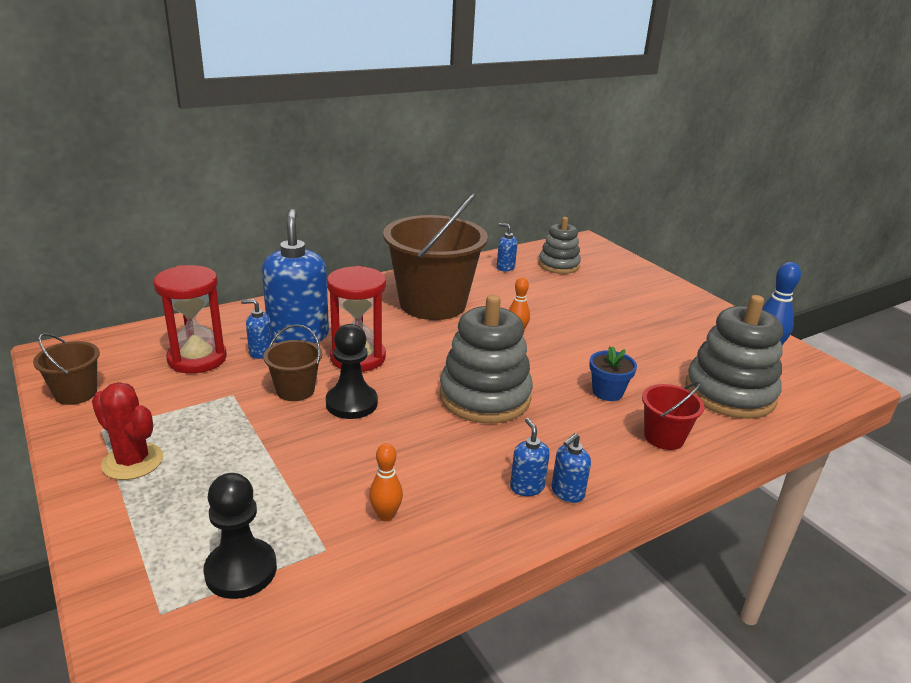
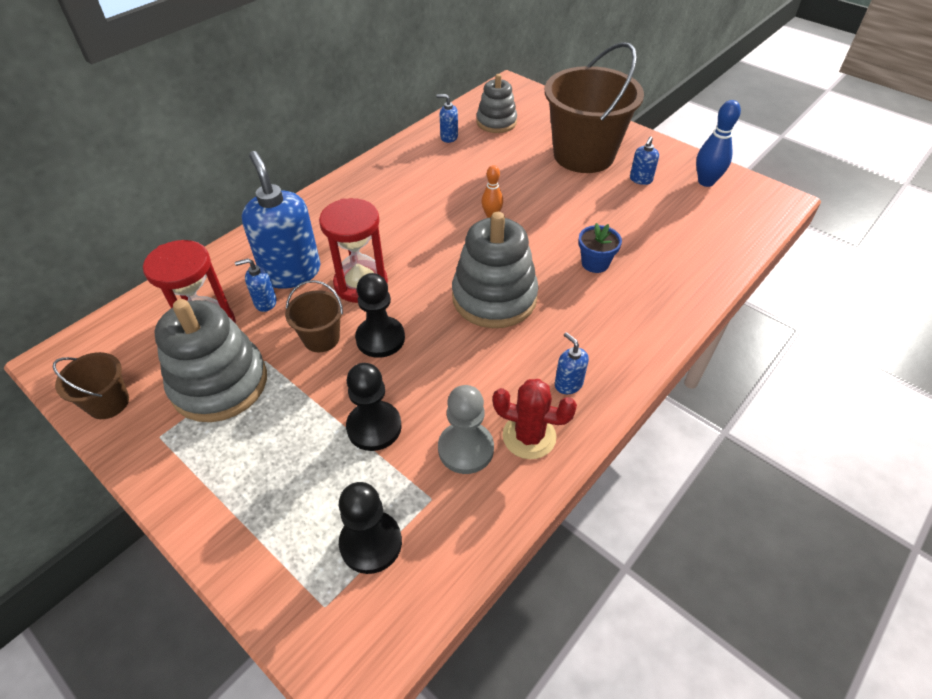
camera: 15 degrees left, 20 degrees up
red cactus [92,382,163,480] -> red cactus moved to [493,379,577,459]
orange bowling pin [369,443,403,521] -> grey pawn [438,385,494,474]
brown bucket [383,193,488,320] -> brown bucket moved to [545,42,644,173]
blue soap dispenser [552,433,591,503] -> blue soap dispenser moved to [630,137,659,185]
red bucket [642,382,704,450] -> none
grey stacking toy [685,295,783,419] -> grey stacking toy moved to [154,299,267,422]
none -> black pawn [346,363,402,451]

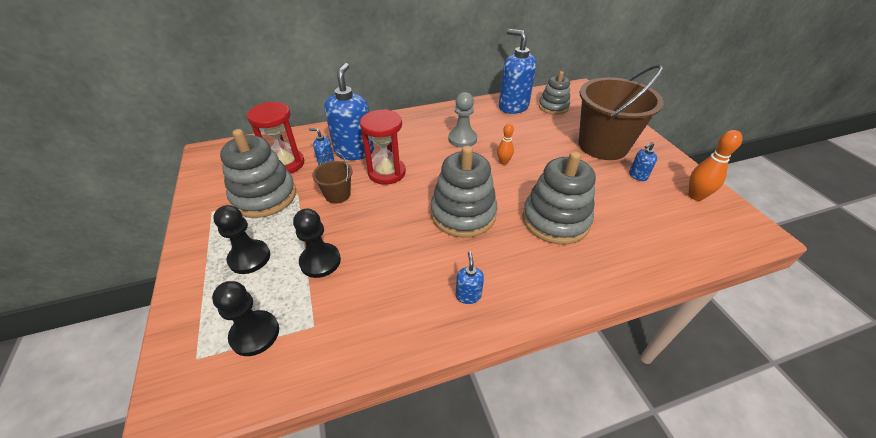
camera: 30 degrees right, 5 degrees down
brown bucket [53,352,129,419] -> none
black pawn [355,273,405,358] -> black pawn moved to [213,205,270,274]
blue soap dispenser [437,94,458,143] -> blue soap dispenser [499,29,536,114], size x2.22
grey pawn [438,385,494,474] -> grey pawn moved to [448,92,477,148]
red cactus [493,379,577,459] -> none
blue flower pot [578,223,622,273] -> grey stacking toy [523,151,596,245]
blue bowling pin [696,100,741,187] -> orange bowling pin [689,130,742,201]

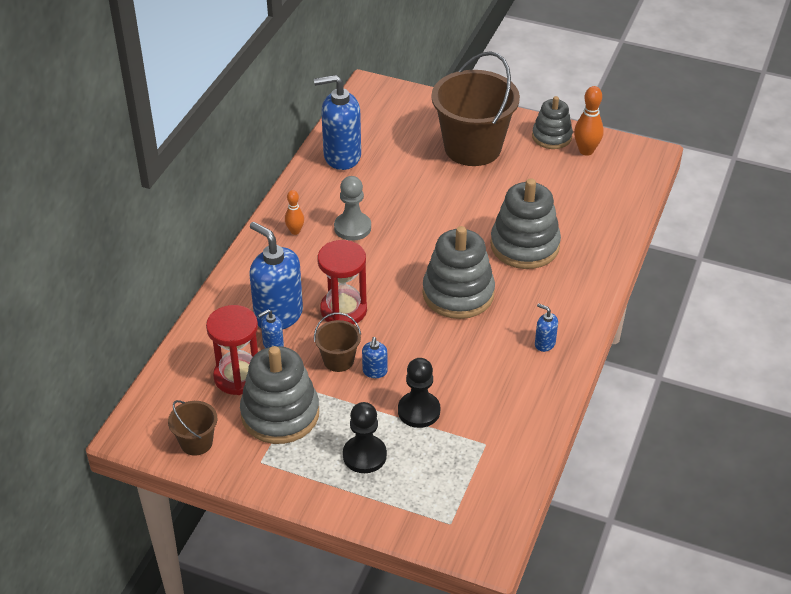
camera: 50 degrees left, 0 degrees up
black pawn [212,281,279,356] -> none
orange bowling pin [497,124,514,165] -> orange bowling pin moved to [285,190,304,235]
grey stacking toy [539,71,570,115] -> grey stacking toy moved to [532,96,573,149]
blue soap dispenser [629,142,657,181] -> blue soap dispenser moved to [362,337,387,378]
none -> brown bucket [168,400,217,456]

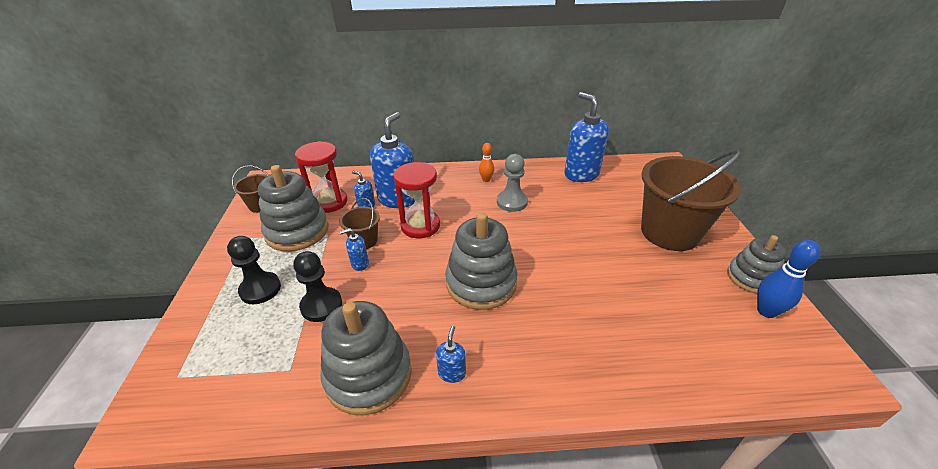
camera: 65 degrees right, 5 degrees down
grey stacking toy [490,178,561,269] -> grey stacking toy moved to [321,301,412,415]
orange bowling pin [574,86,604,156] -> blue bowling pin [757,240,821,318]

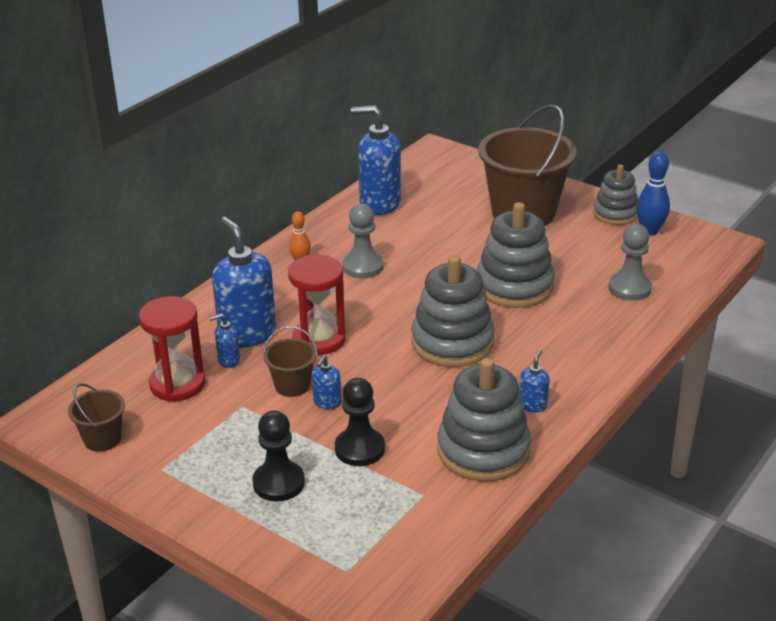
camera: 50 degrees left, 5 degrees down
grey stacking toy [258,165,329,252] -> grey stacking toy moved to [477,202,555,308]
blue soap dispenser [436,326,466,383] -> blue soap dispenser turned 60 degrees clockwise [519,350,550,412]
none -> grey pawn [609,224,652,301]

